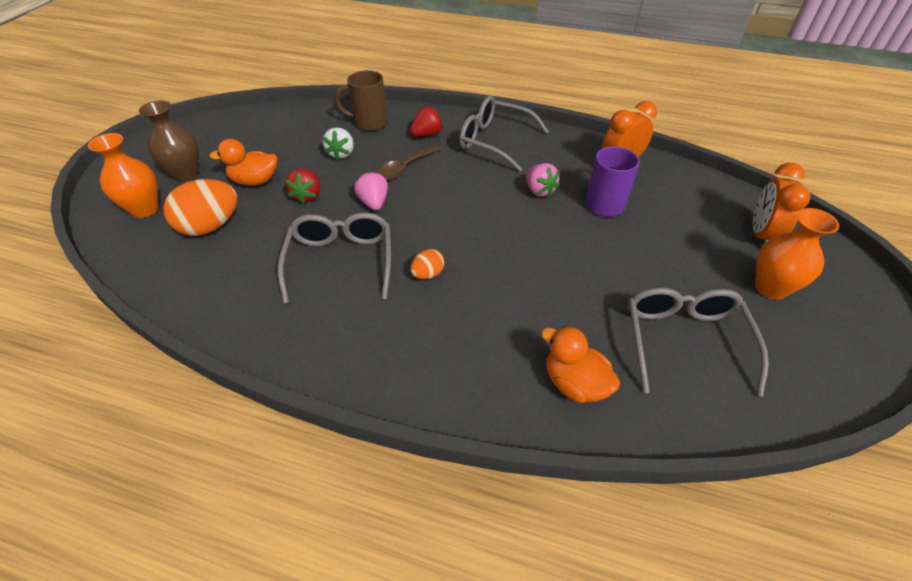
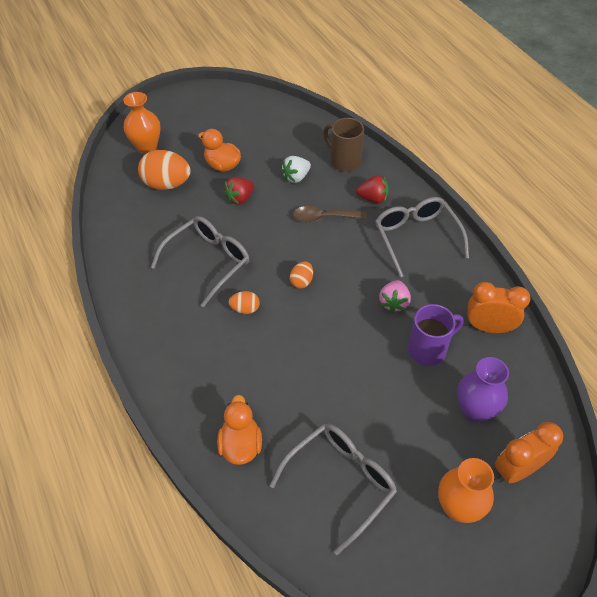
camera: 45 degrees right, 5 degrees up
brown vase [139,101,199,182] -> none
pink strawberry [354,171,388,211] -> none
none -> orange egg [290,261,313,289]
none -> purple vase [457,357,509,423]

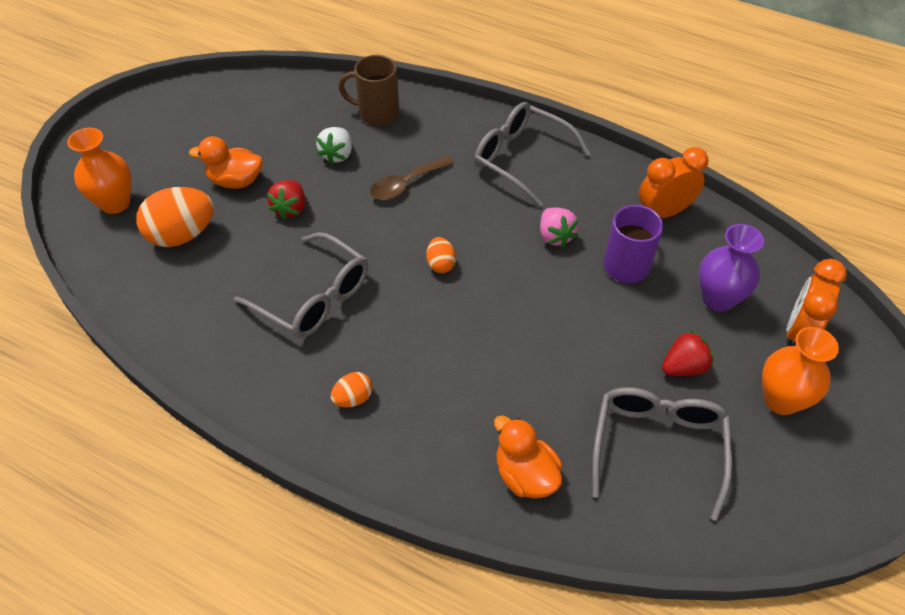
camera: 35 degrees left, 0 degrees up
grey glasses [151,216,249,307] -> grey glasses turned 120 degrees clockwise [234,232,368,339]
orange egg [229,291,260,314] -> orange egg moved to [331,372,373,407]
red strawberry [356,175,389,203] -> red strawberry moved to [662,330,714,376]

